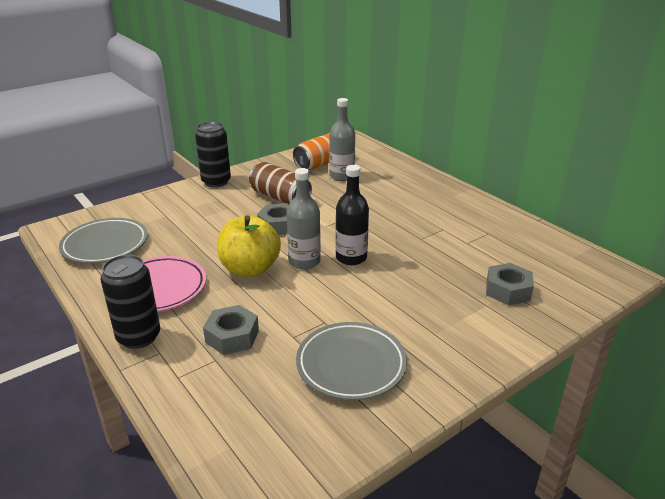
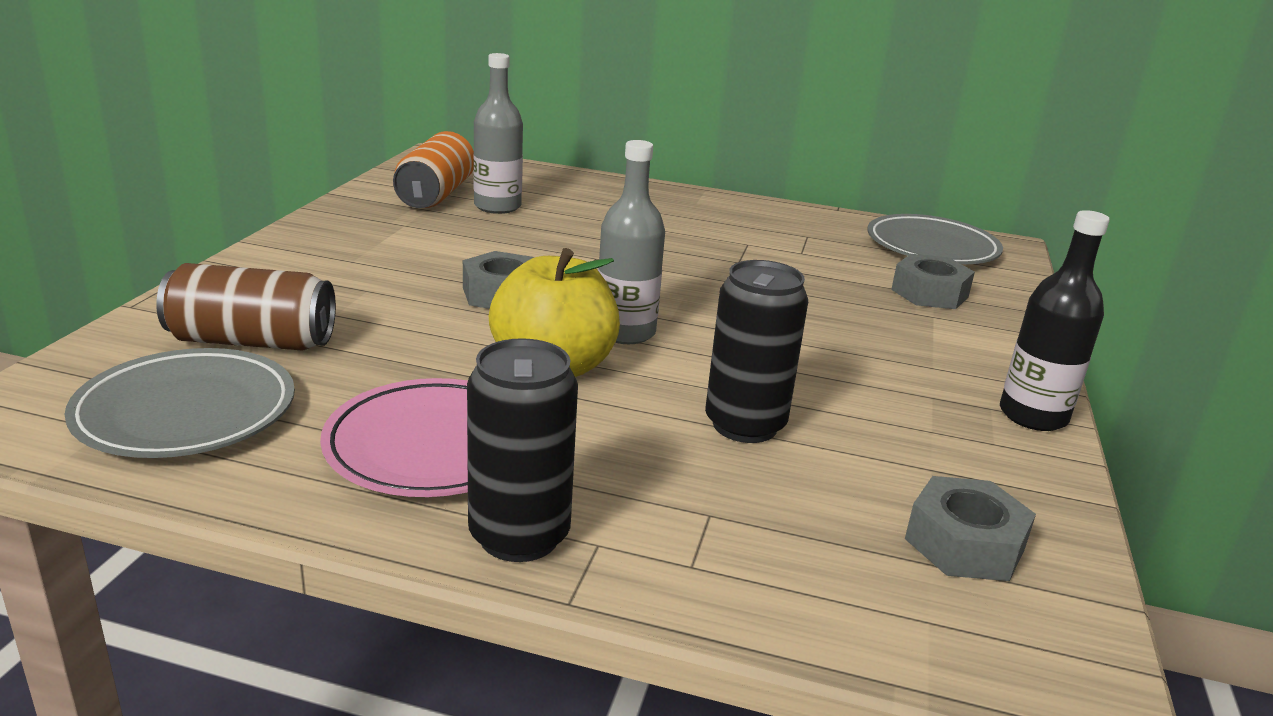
camera: 40 degrees left, 5 degrees down
black can [195,122,231,187] -> black can moved to [705,260,808,443]
grey nut [203,305,259,355] -> grey nut moved to [905,476,1036,581]
brown can [249,162,312,204] -> brown can moved to [156,263,336,350]
grey plate [296,322,407,400] -> grey plate moved to [867,214,1003,264]
black bottle [336,165,369,265] -> black bottle moved to [1000,210,1110,431]

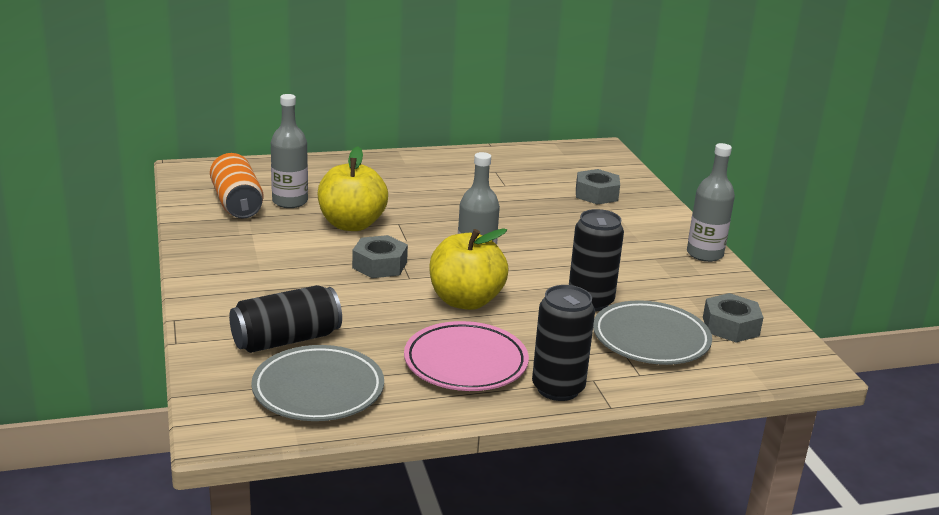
camera: 30 degrees left, 0 degrees up
brown can [156,263,336,350] -> black can [229,285,342,353]
grey plate [867,214,1003,264] -> grey plate moved to [593,300,712,365]
black bottle [1000,210,1110,431] -> grey bottle [687,143,735,262]
none -> yellow apple [318,147,388,231]

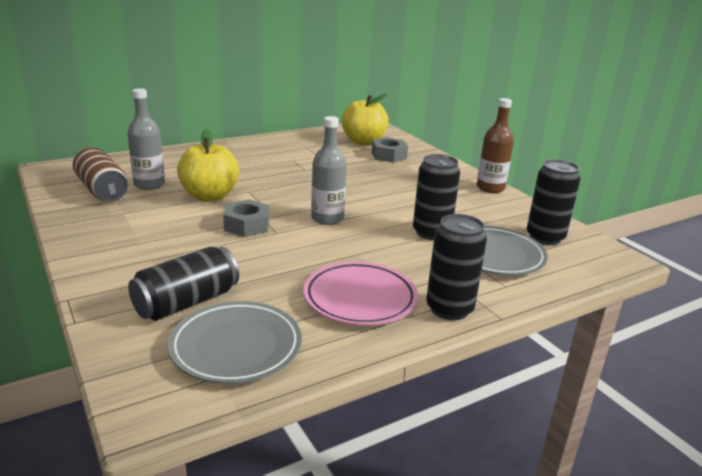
camera: 15 degrees left, 0 degrees up
orange can [210,153,263,218] -> brown can [73,147,128,202]
yellow apple [429,228,508,310] -> yellow apple moved to [341,94,389,145]
grey bottle [687,143,735,262] -> brown bottle [477,98,514,193]
grey nut [703,293,764,342] -> black can [527,159,581,245]

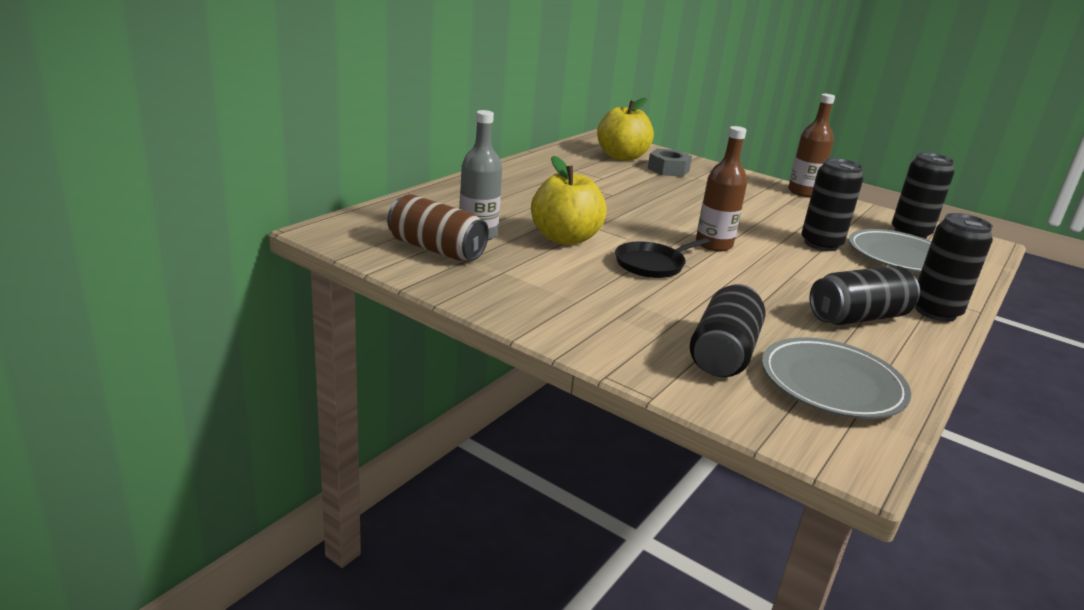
camera: 25 degrees left, 0 degrees up
grey nut [223,200,269,237] -> black pan [615,238,710,278]
pink plate [304,261,418,326] -> black can [809,266,920,325]
grey bottle [311,116,347,225] -> brown bottle [696,126,747,251]

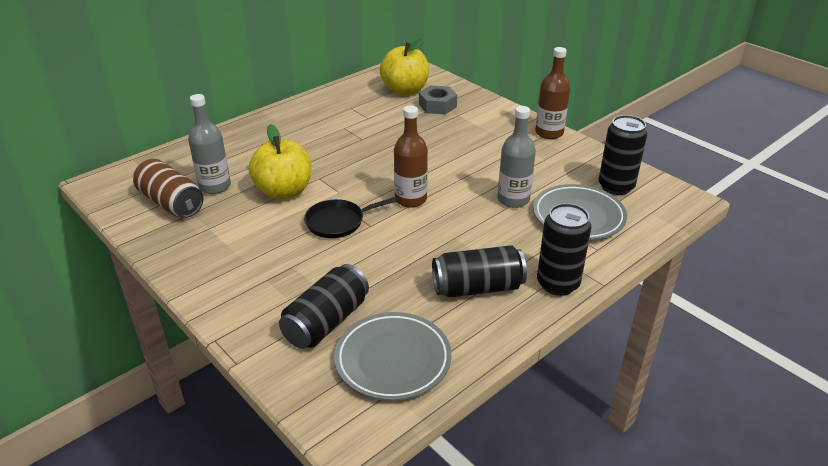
camera: 15 degrees right, 10 degrees up
black can [801,158,863,251] -> grey bottle [498,106,536,208]

